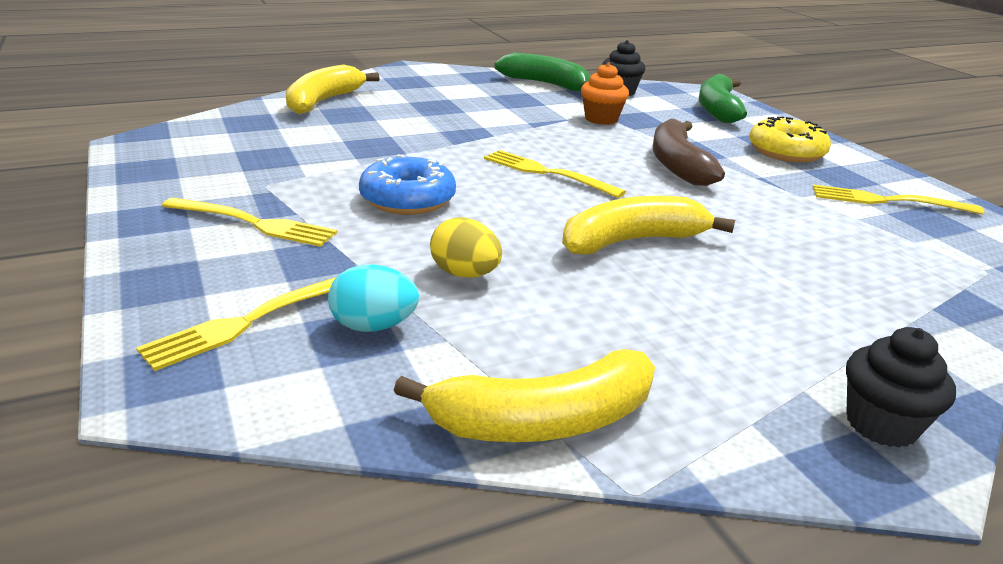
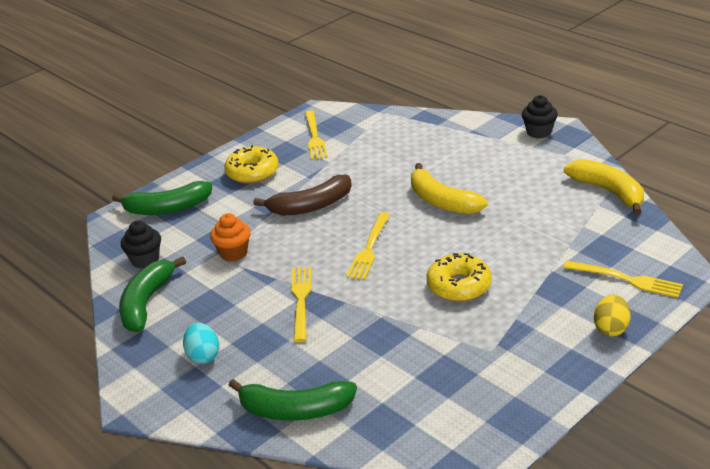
camera: 105 degrees left, 5 degrees up
yellow fork [162,198,337,247] -> yellow fork moved to [291,267,312,342]
yellow banana [286,65,380,114] -> green banana [228,379,357,421]
turquoise egg [328,264,419,332] -> turquoise egg moved to [183,323,219,364]
blue donut [359,154,456,215] -> yellow donut [426,253,492,302]
yellow egg [430,217,502,278] -> yellow egg moved to [594,294,631,336]

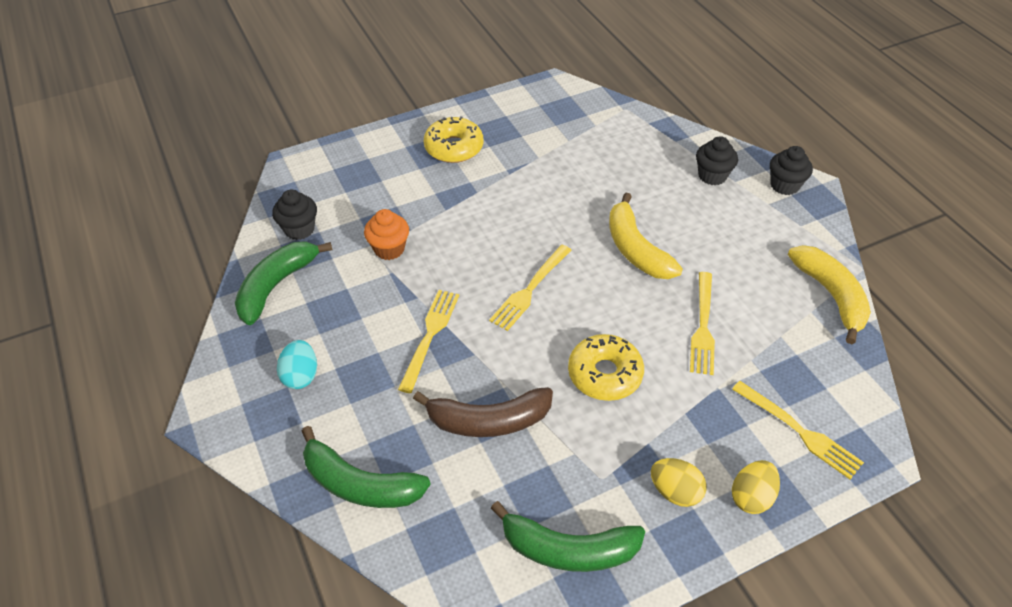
camera: 15 degrees right, 15 degrees up
green banana [112,181,212,215] -> green banana moved to [491,501,646,572]
brown banana [253,175,352,216] -> brown banana moved to [413,387,553,437]
yellow fork [305,111,328,160] -> yellow fork moved to [690,272,715,375]
none -> yellow egg [651,458,707,507]
none -> black cupcake [696,136,738,185]

